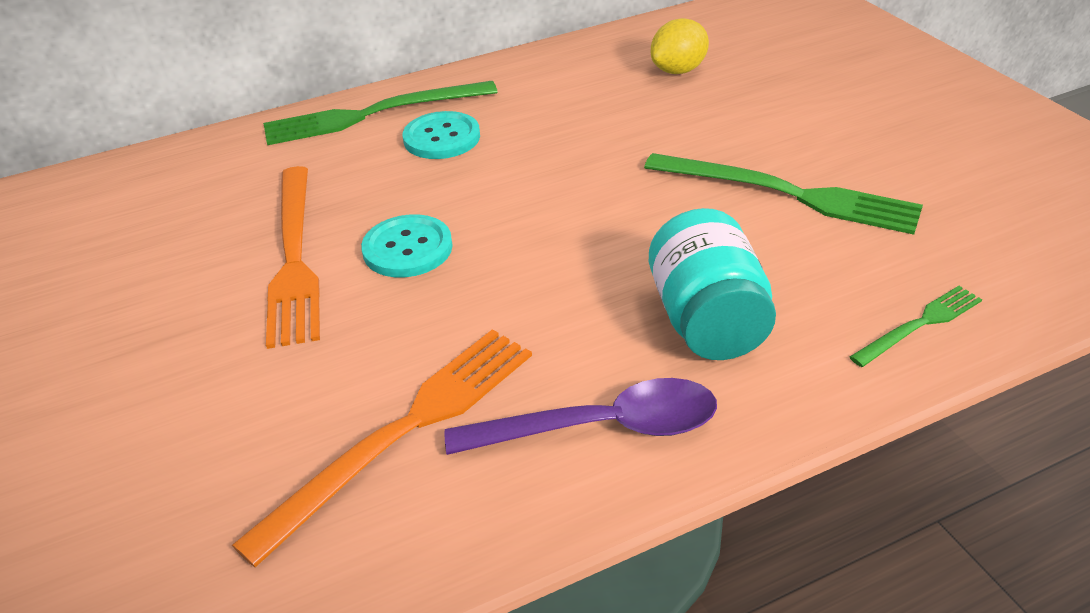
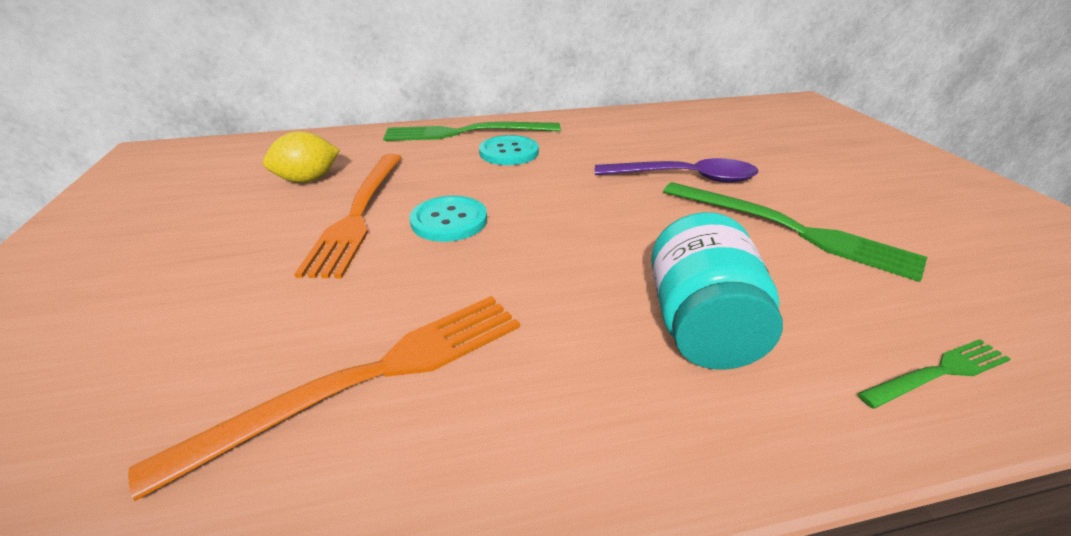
camera: 10 degrees right, 5 degrees down
purple spoon [445,378,717,455] -> purple spoon moved to [595,158,758,183]
yellow lemon [651,18,709,74] -> yellow lemon moved to [263,131,340,183]

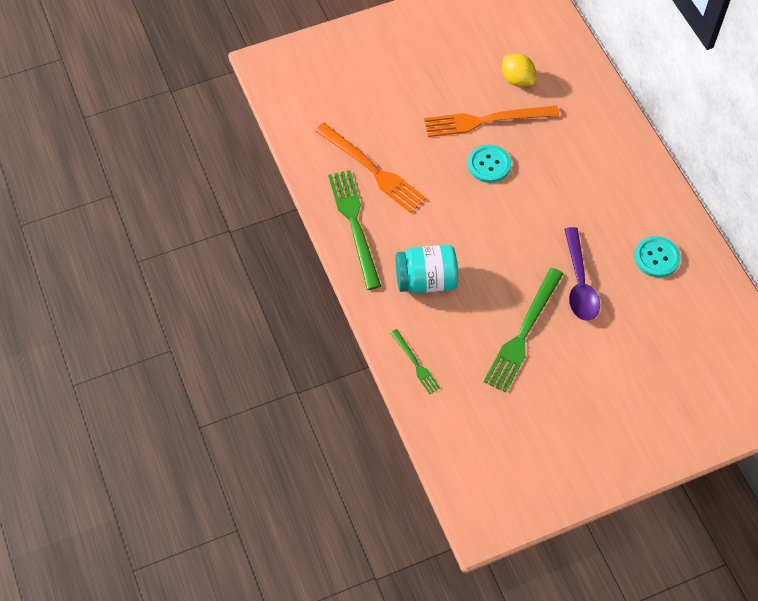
camera: 80 degrees right, 25 degrees up
green fork [383,122,561,141] -> green fork moved to [328,170,381,290]
turquoise button [479,135,539,165] -> turquoise button moved to [634,236,681,277]

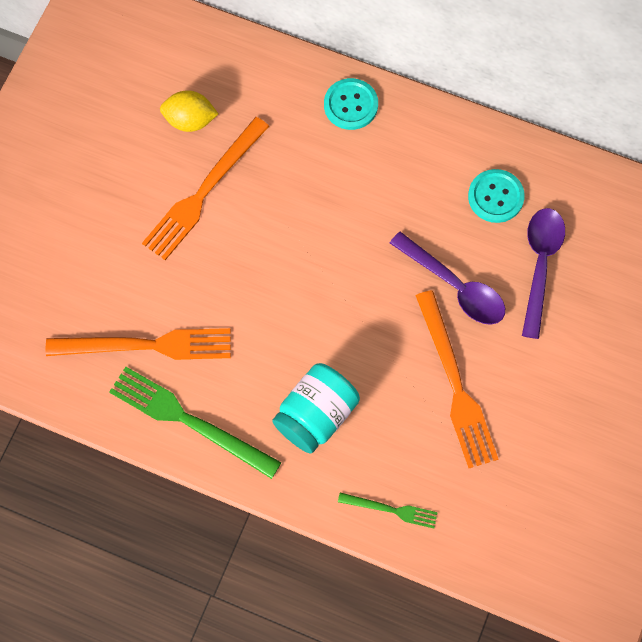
camera: 45 degrees left, 10 degrees up
turquoise button [468,144,511,183] -> turquoise button moved to [324,78,378,130]
green fork [483,268,563,393] -> orange fork [415,290,498,468]
none -> purple spoon [522,208,565,339]

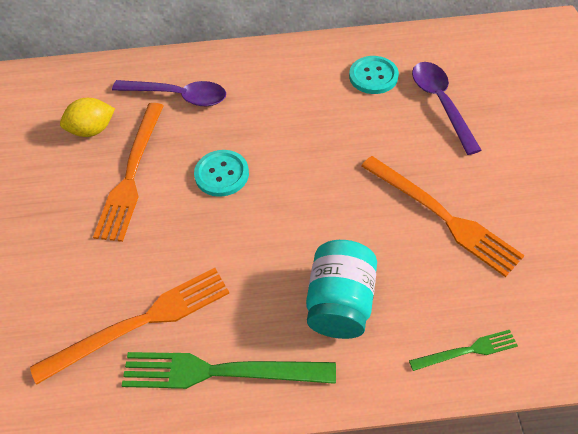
camera: 25 degrees left, 15 degrees down
turquoise button [324,78,378,130] -> turquoise button moved to [194,150,249,197]
purple spoon [390,232,505,325] -> purple spoon moved to [112,80,226,106]

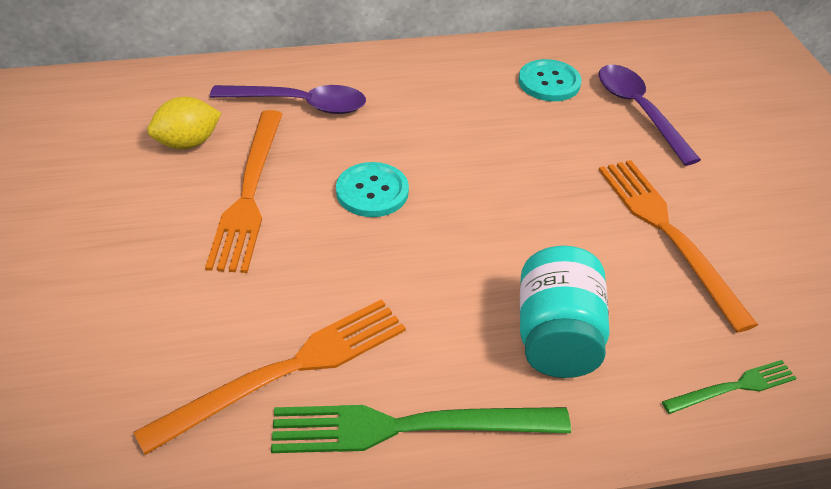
camera: 10 degrees left, 10 degrees down
orange fork [362,156,525,277] -> orange fork turned 150 degrees counterclockwise [599,160,758,333]

